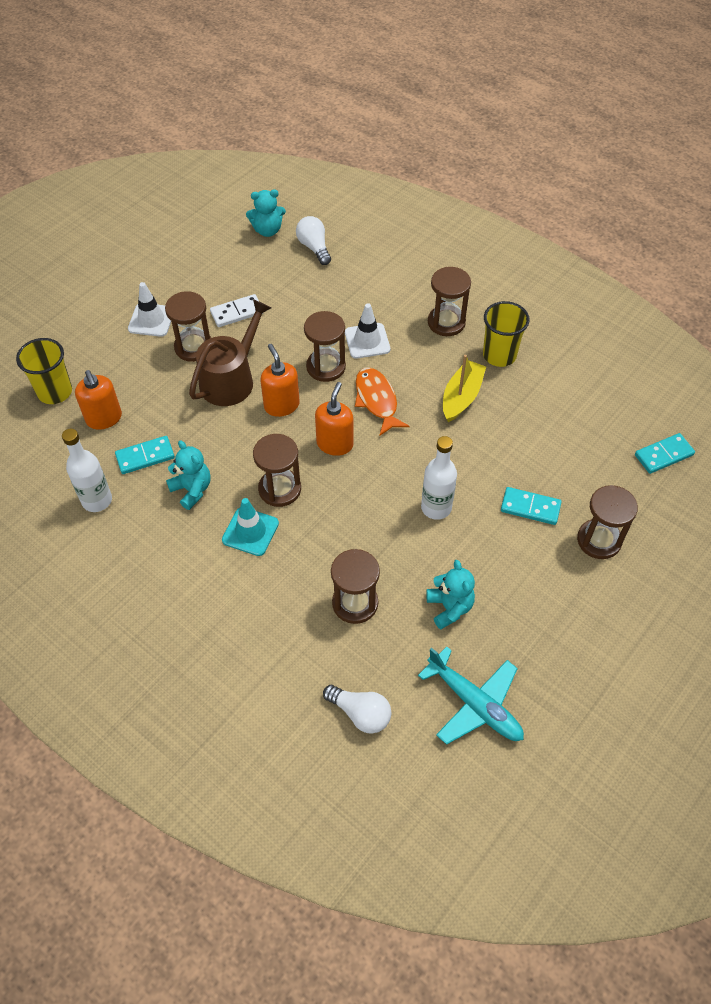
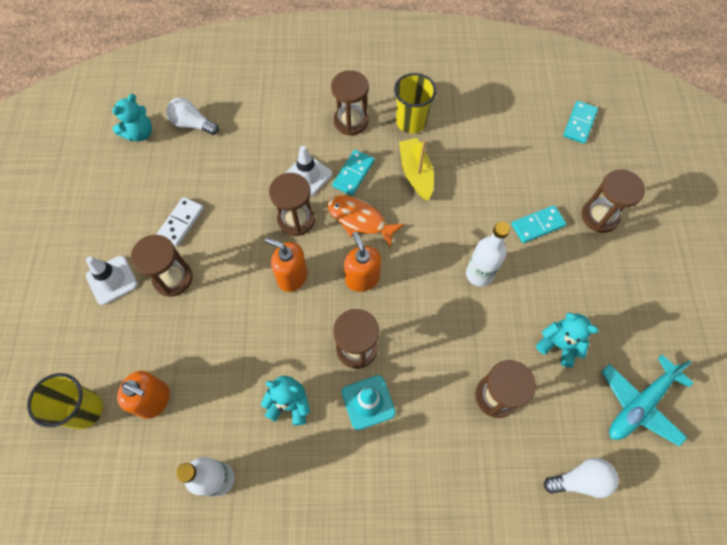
camera: 40 degrees left, 10 degrees up
turquoise domino [115,436,175,474] -> turquoise domino moved to [332,150,375,196]
brown watering can [189,299,271,406] -> none
turquoise plane [418,646,524,745] -> turquoise plane turned 135 degrees clockwise [601,354,693,446]

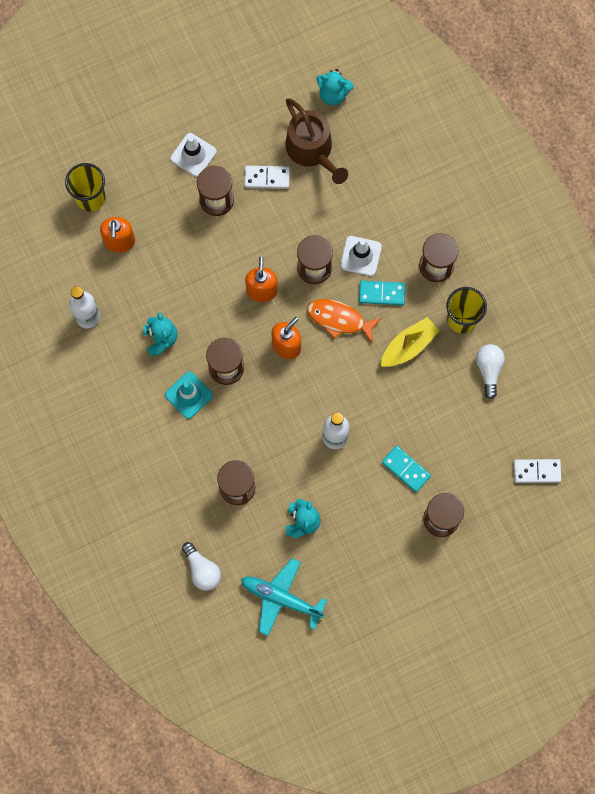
camera: 65 degrees right, 10 degrees up
white light bulb [166,97,219,135] -> white light bulb moved to [476,344,505,399]
orange fish [327,196,405,247] -> orange fish turned 75 degrees counterclockwise [307,299,381,342]
turquoise domino [563,101,598,144] -> white domino [514,459,561,483]
none -> brown watering can [285,98,348,184]

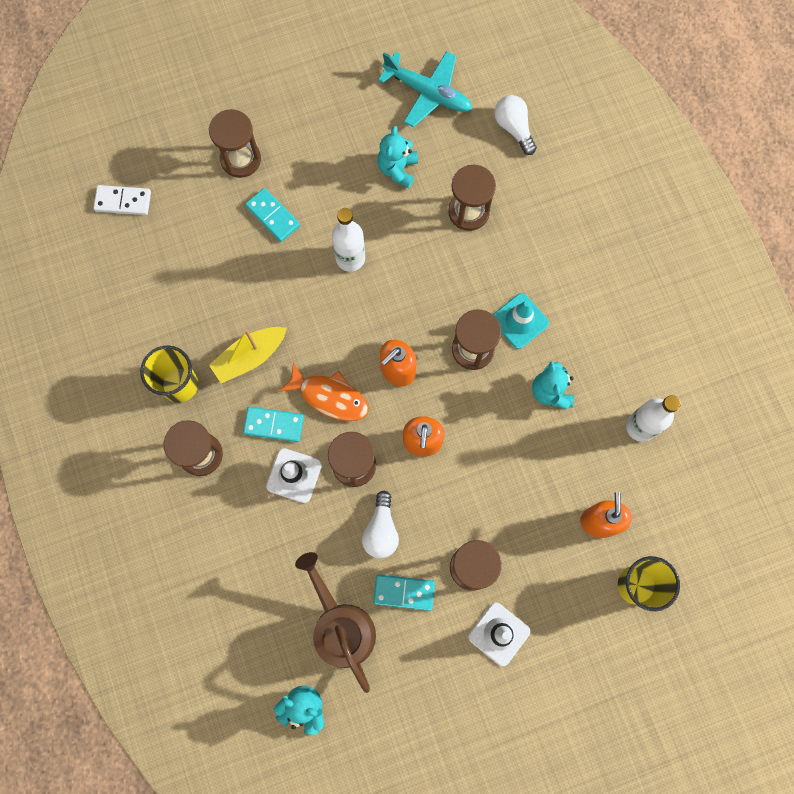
camera: 175 degrees left, 0 degrees up
white domino [244,166,290,189] -> turquoise domino [373,574,435,611]
white light bulb [476,344,505,399] -> white light bulb moved to [362,491,399,559]

